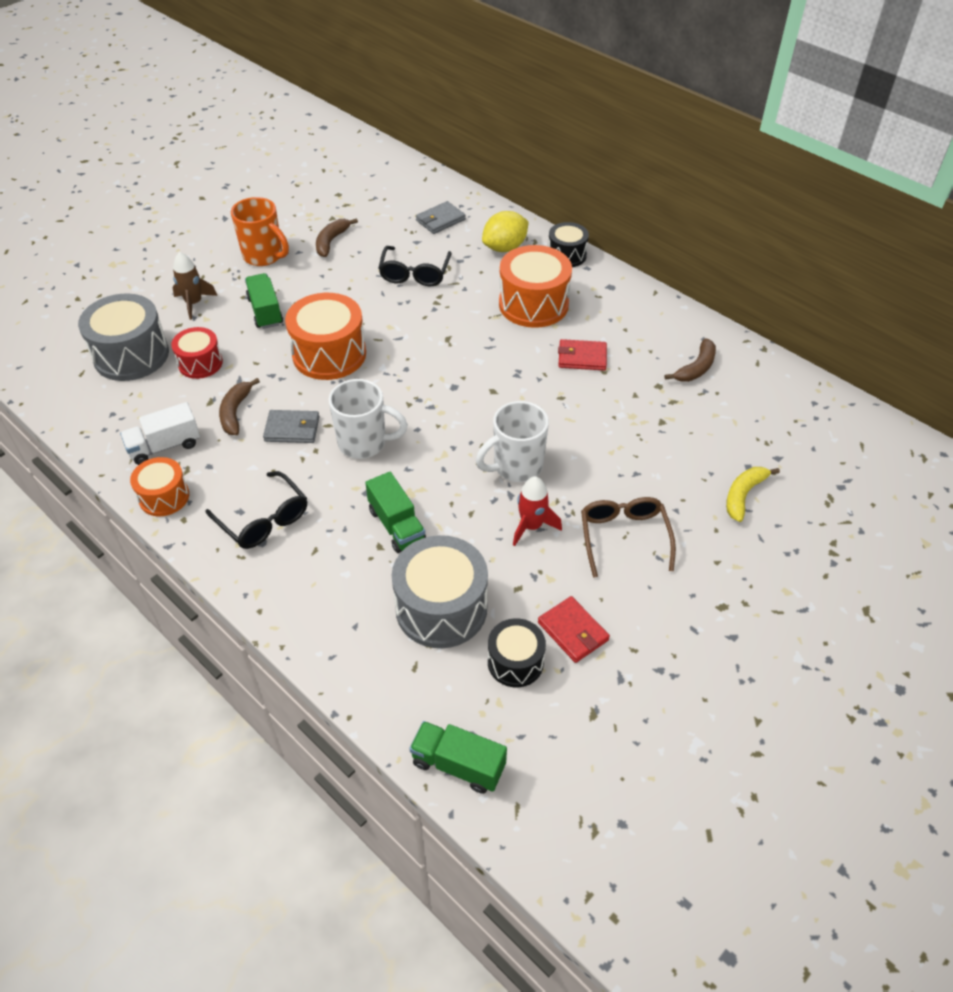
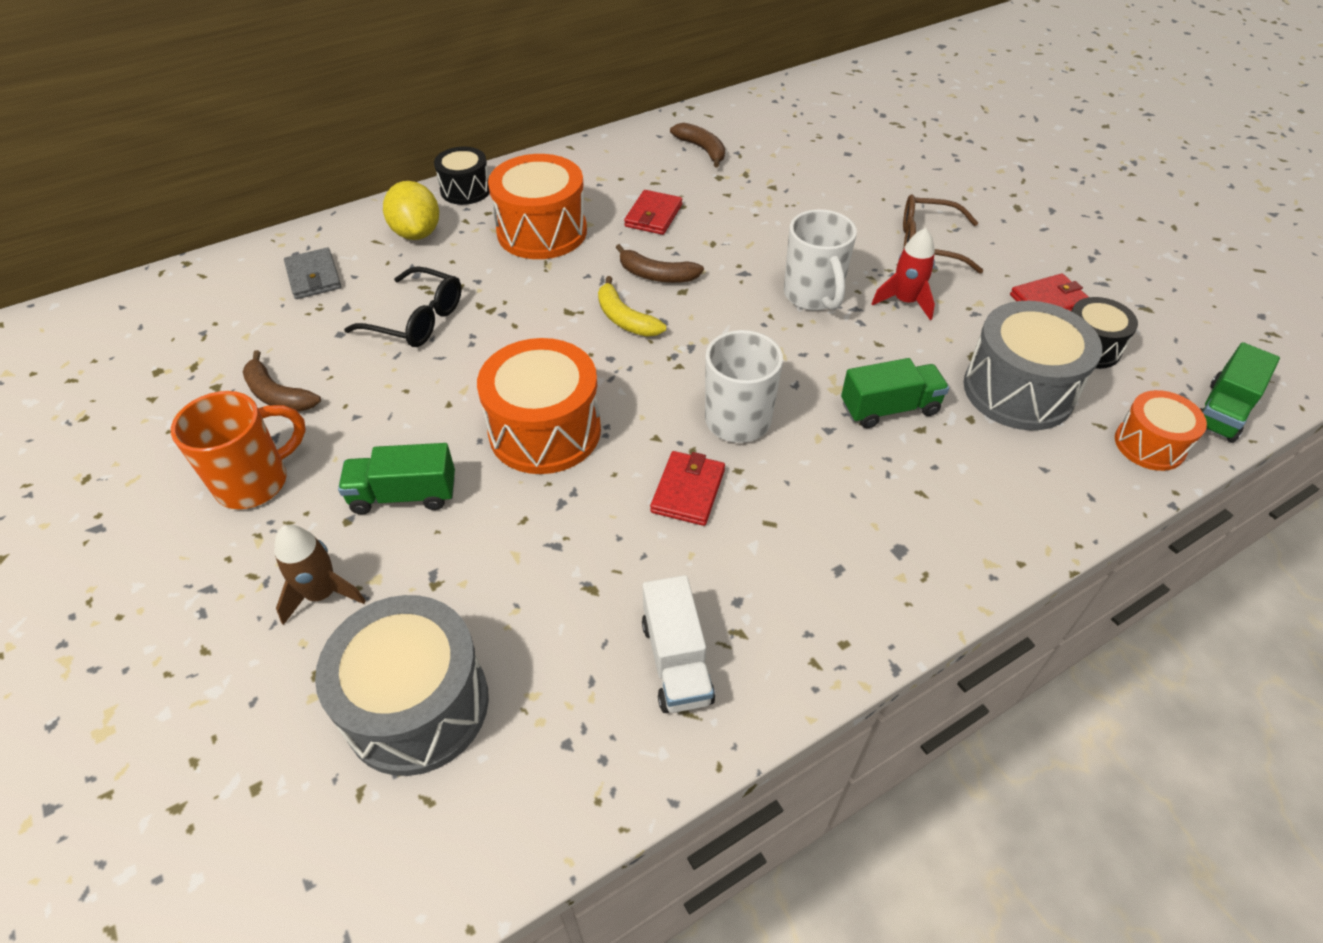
camera: 75 degrees left, 0 degrees up
orange drum [130,457,189,516] -> orange drum moved to [1115,390,1207,471]
red drum [171,327,223,379] -> none
black glasses [205,471,307,549] -> none
brown banana [219,378,260,435] -> brown banana moved to [615,244,704,283]
grey wallet [263,410,320,443] -> red wallet [650,451,725,526]
yellow banana [726,467,780,522] -> yellow banana moved to [598,276,666,337]

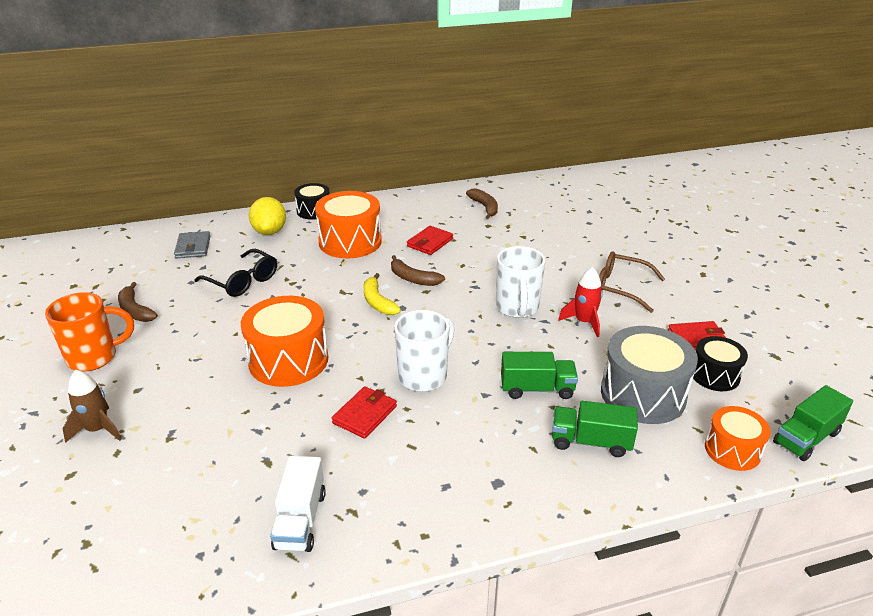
camera: 15 degrees right, 15 degrees down
grey drum [315,595,489,776] -> none
green truck [338,443,455,514] -> green truck moved to [552,401,638,457]

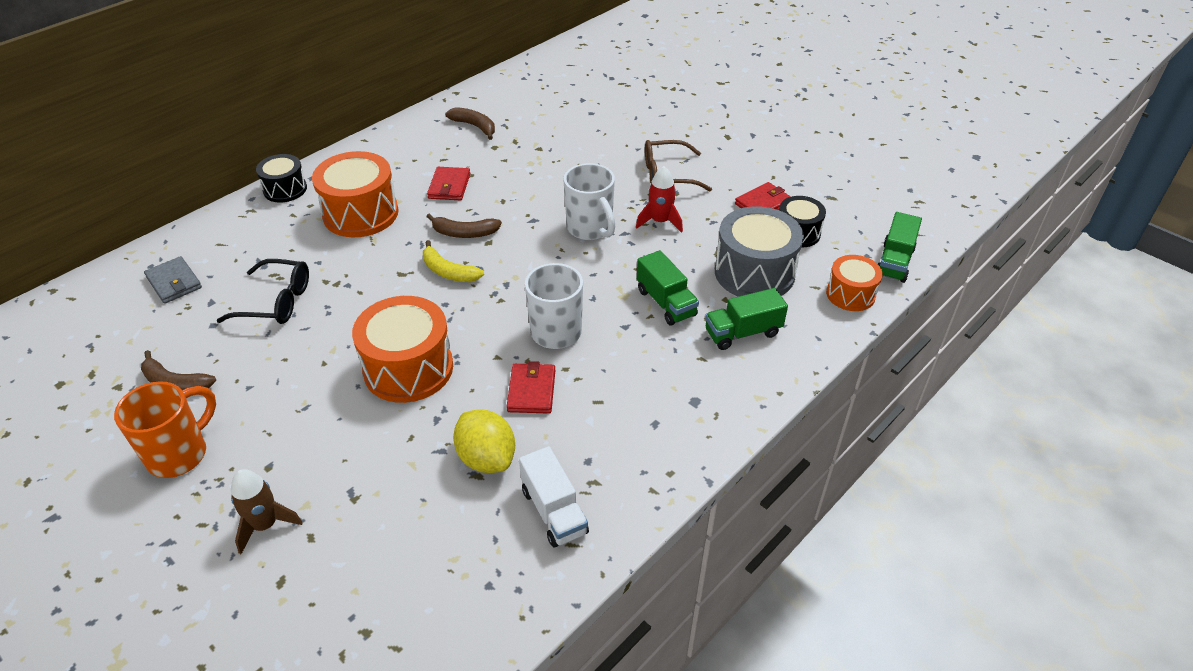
camera: 30 degrees left, 10 degrees up
yellow lemon [249,197,286,235] -> yellow lemon moved to [453,409,515,473]
green truck [501,352,578,399] -> green truck turned 90 degrees clockwise [637,250,699,326]

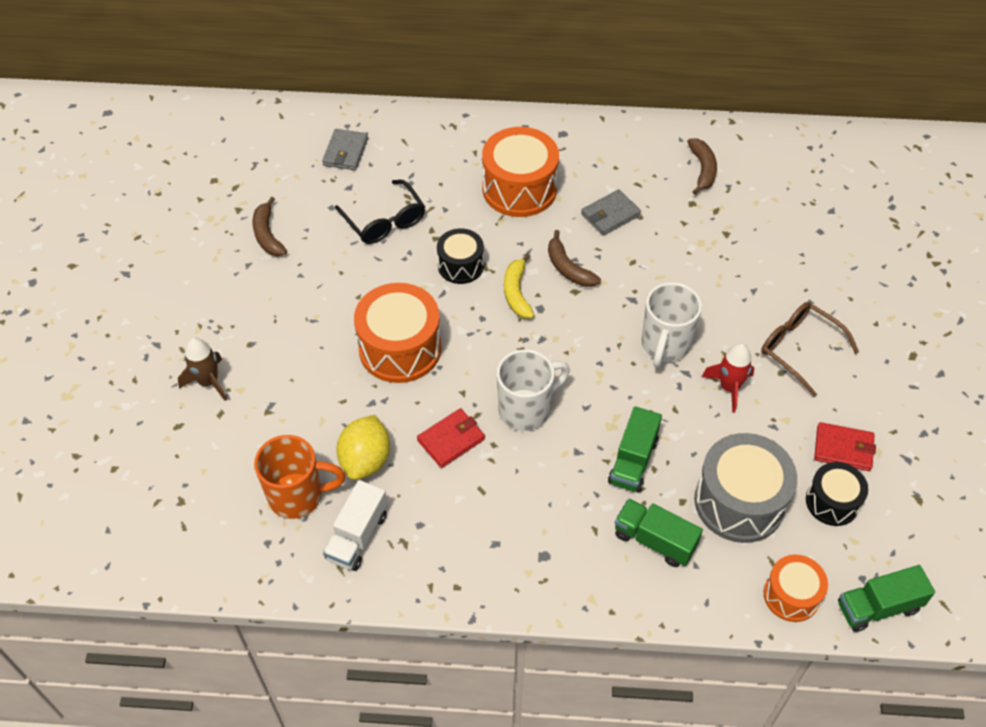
camera: 50 degrees right, 10 degrees up
orange mug [114,381,216,478] -> orange mug moved to [254,435,346,519]
black drum [256,154,307,203] -> black drum moved to [437,228,484,284]
red wallet [427,167,470,200] -> grey wallet [581,189,641,236]

